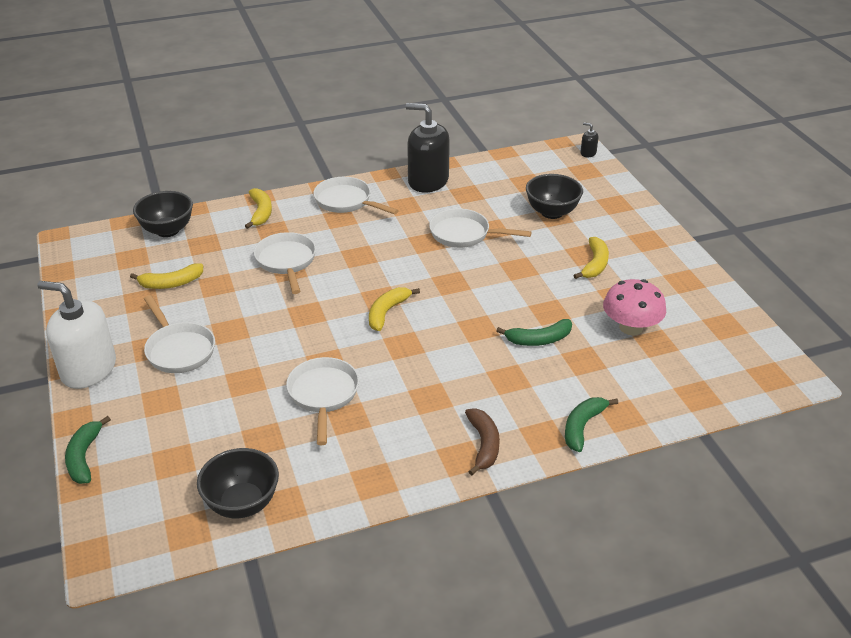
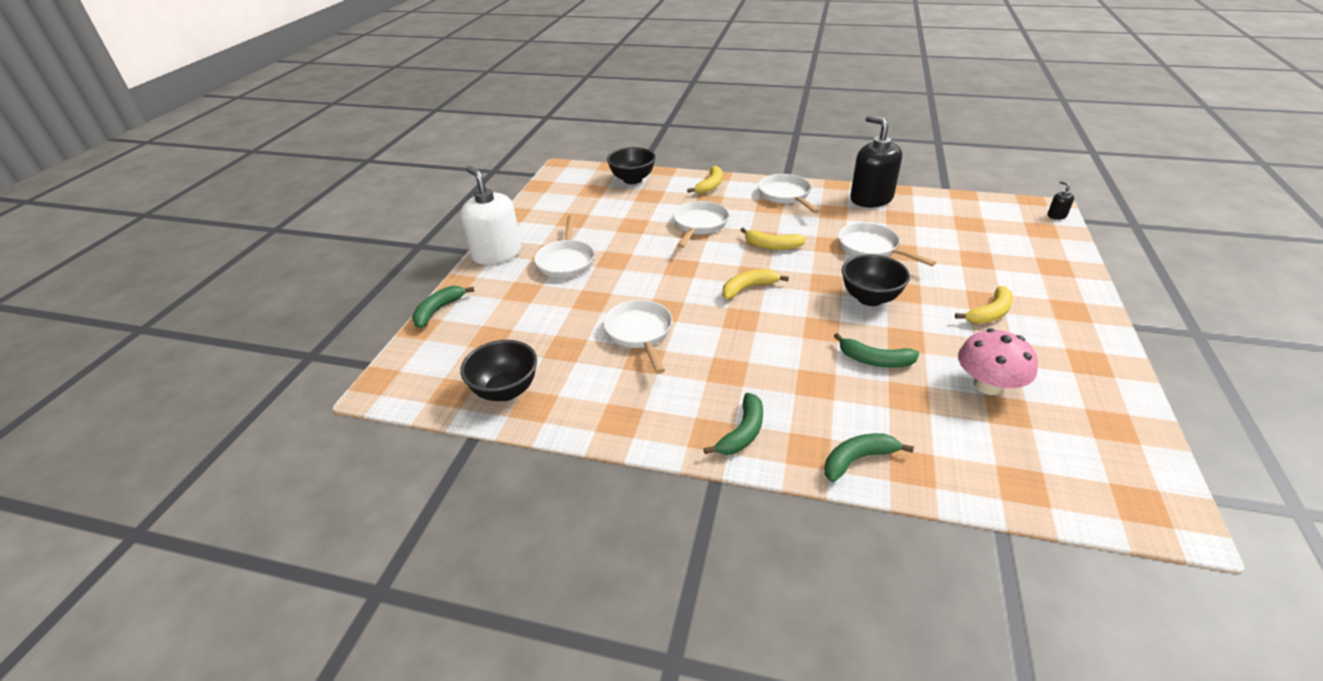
camera: 35 degrees right, 0 degrees up
yellow banana [130,263,203,289] -> yellow banana moved to [741,228,806,250]
white pan [286,357,359,445] -> white pan turned 45 degrees counterclockwise [603,300,672,374]
brown banana [465,408,500,475] -> green banana [704,393,763,455]
black bowl [526,174,583,219] -> black bowl moved to [842,254,910,306]

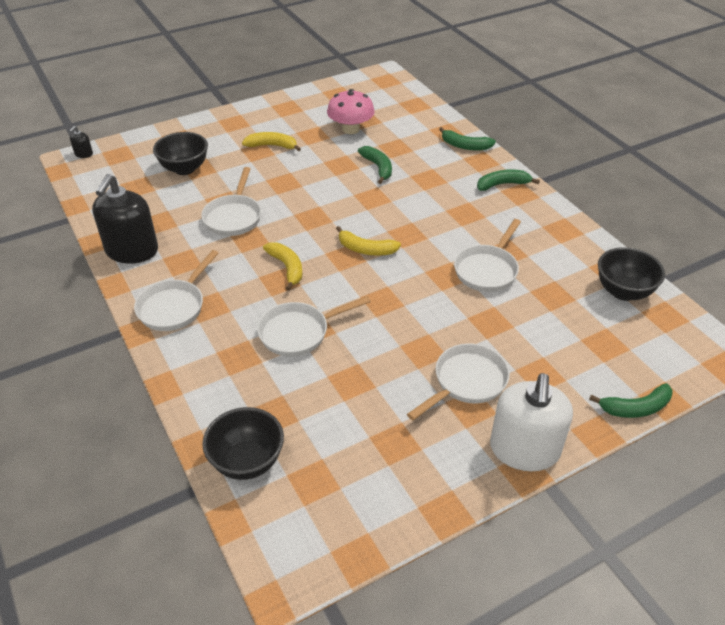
camera: 135 degrees left, 5 degrees up
yellow banana [687,165,723,194] -> none
black bowl [842,254,910,306] -> black bowl moved to [153,132,208,175]

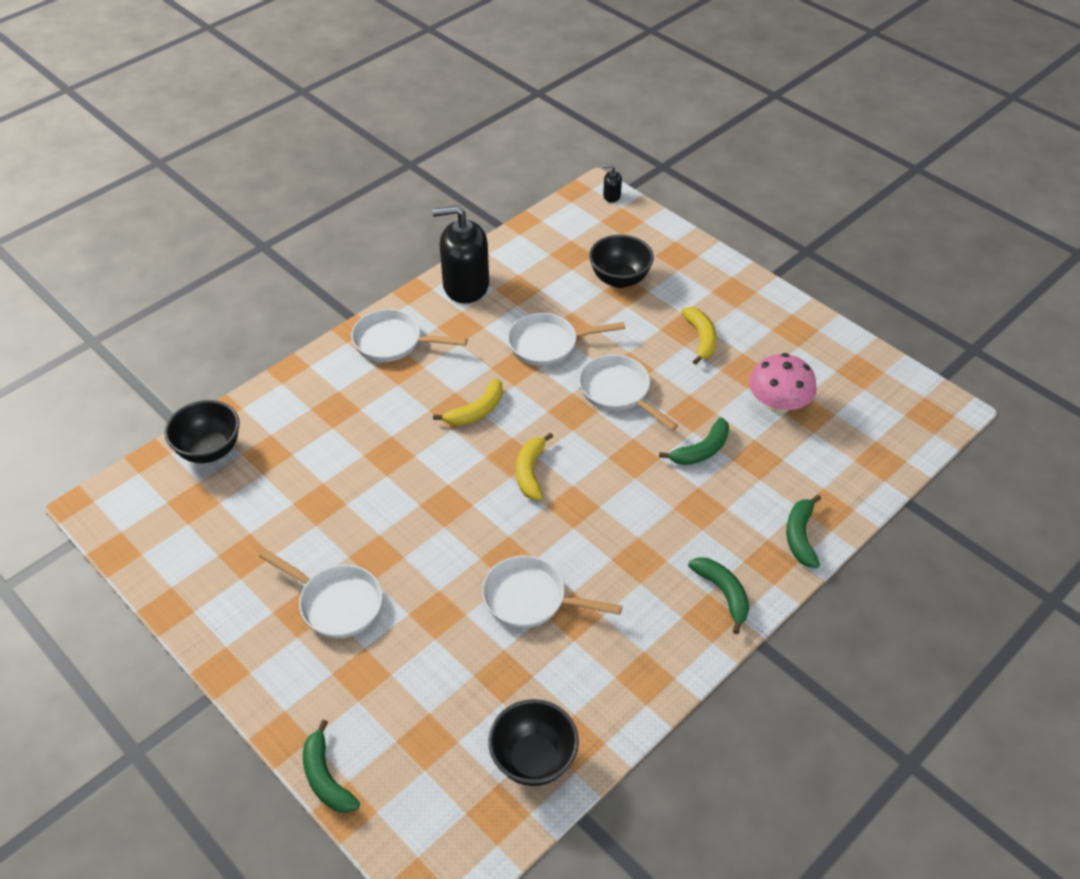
camera: 75 degrees right, 5 degrees up
white pan [257,296,371,357] -> white pan moved to [579,355,678,431]
white soap dispenser [490,373,573,471] -> none

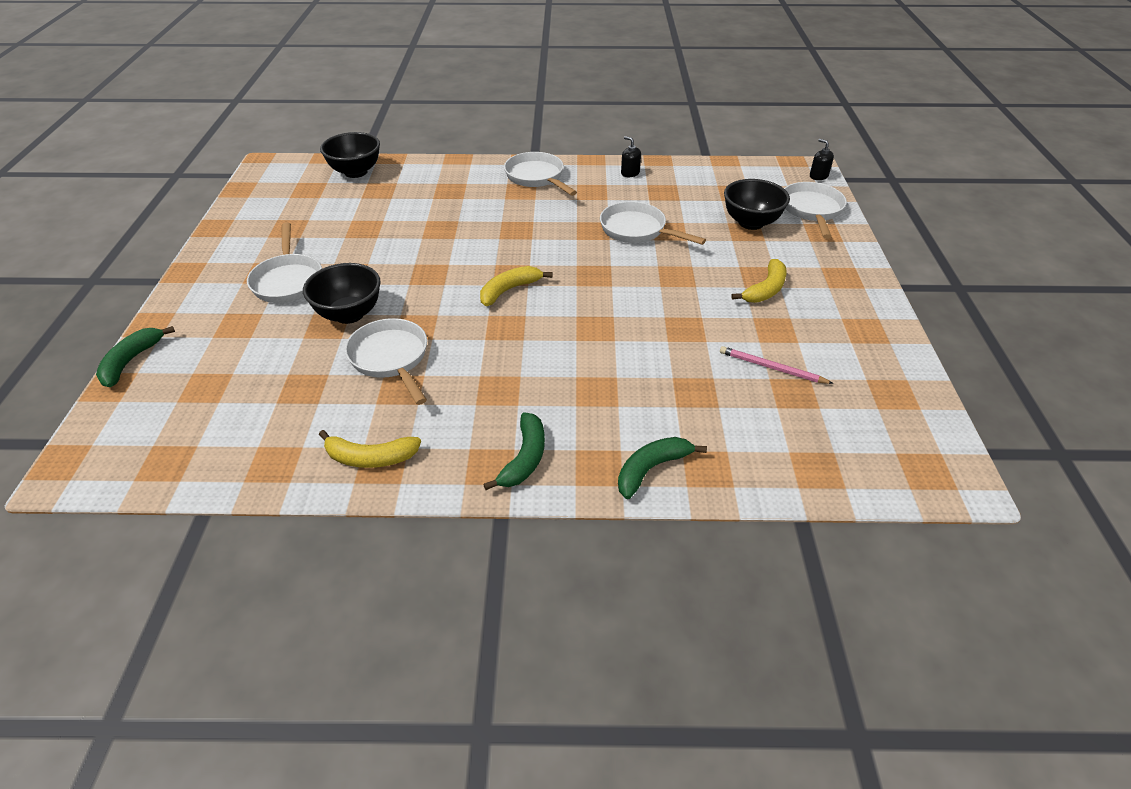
camera: 45 degrees right, 5 degrees down
black soap dispenser [432,205,489,304] -> black soap dispenser [621,136,641,177], size x0.41
yellow banana [433,378,503,426] -> yellow banana moved to [319,430,421,468]
black bowl [488,699,579,786] -> black bowl moved to [303,263,381,324]
white pan [579,355,678,431] -> white pan moved to [784,182,847,239]
green banana [659,417,729,465] -> none
pink mushroom [749,353,816,414] -> pink pencil [720,346,834,384]

